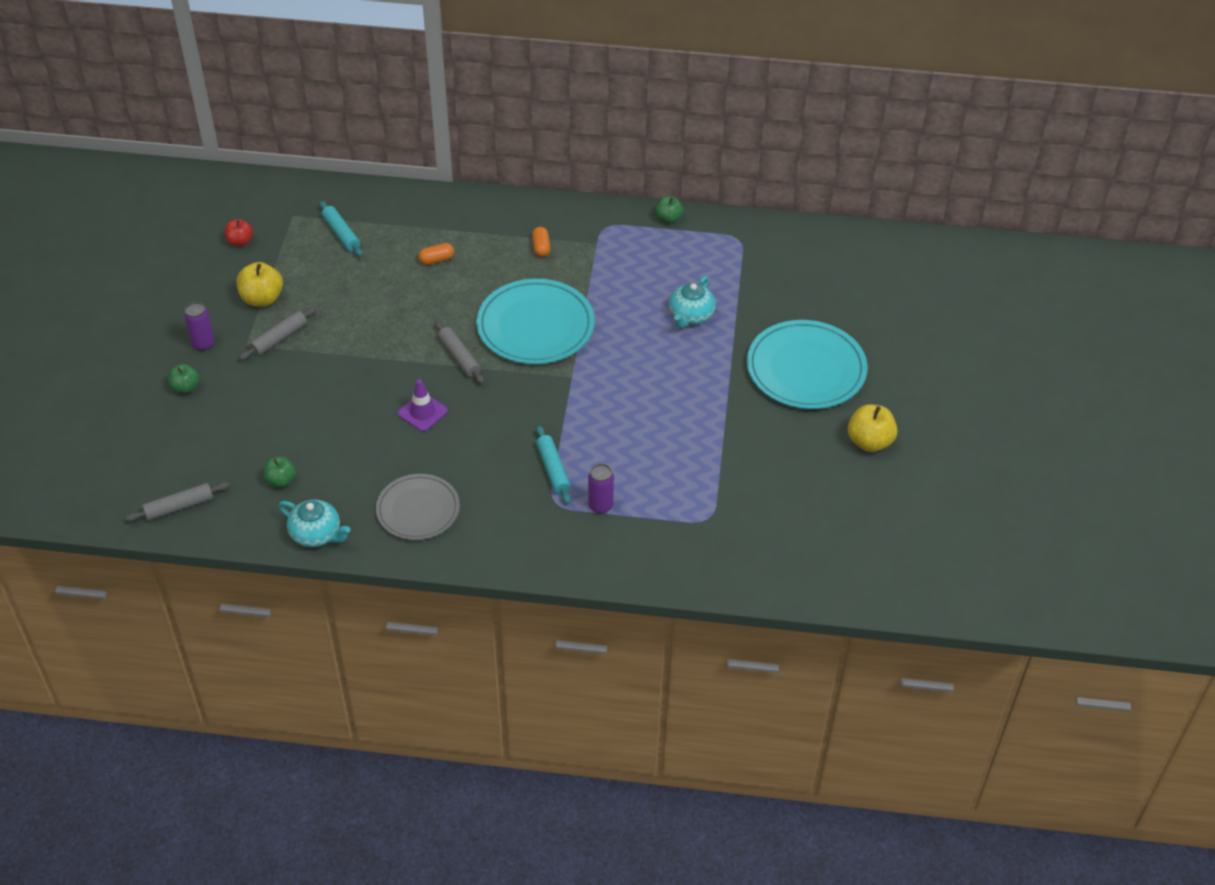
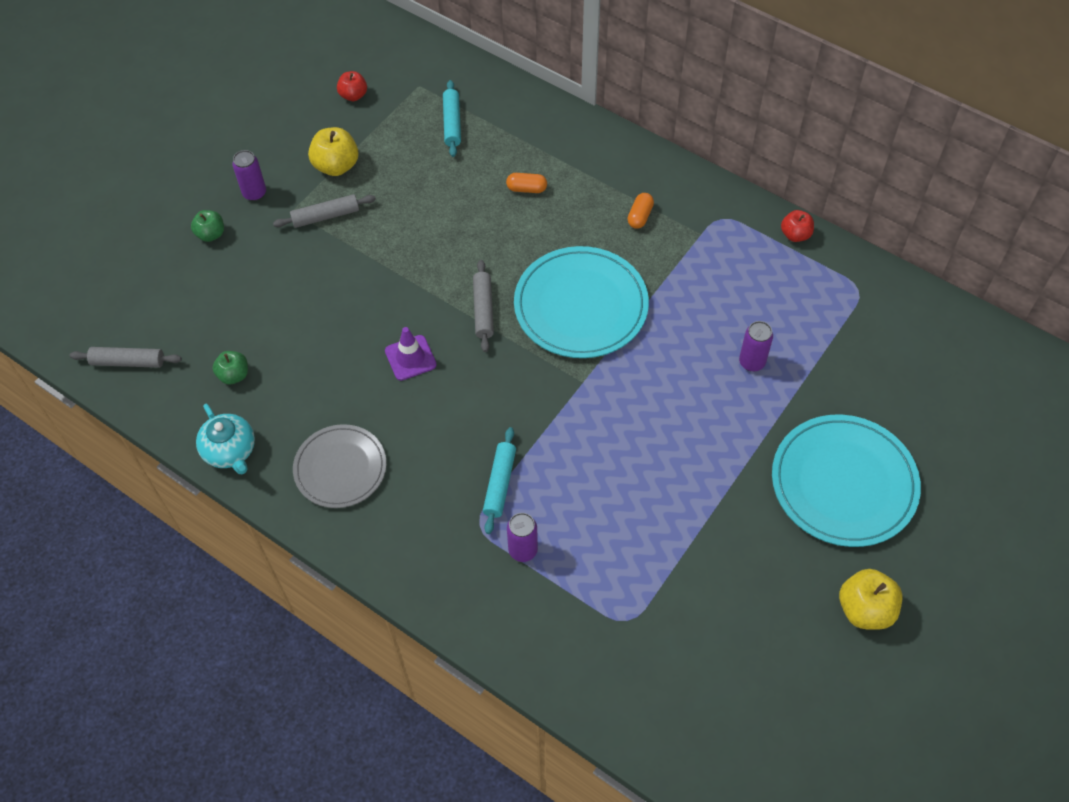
camera: 30 degrees right, 10 degrees up
green apple [655,196,683,224] -> red apple [781,210,814,242]
turquoise teapot [669,276,716,328] -> purple can [739,321,773,372]

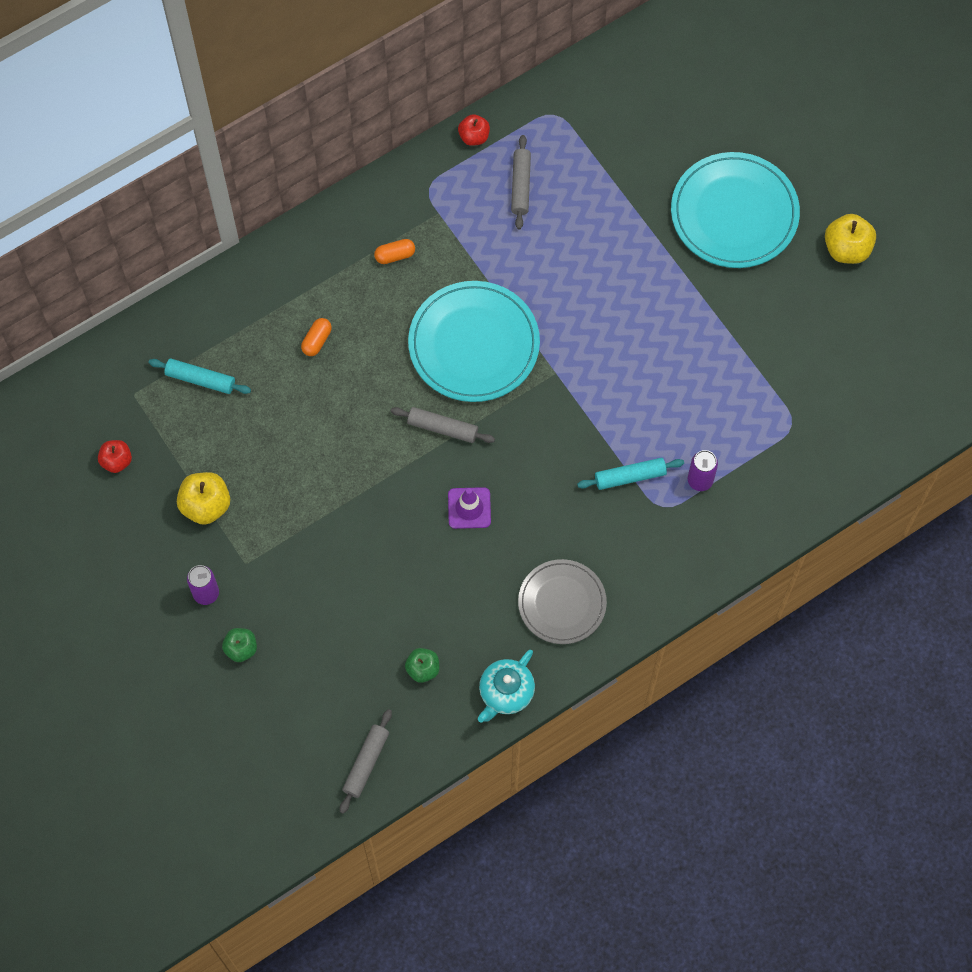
camera: 70 degrees left, 10 degrees up
turquoise teapot [196,404,255,474] -> turquoise teapot turned 135 degrees clockwise [478,650,535,723]
grey rolling pin [273,194,376,228] -> grey rolling pin moved to [511,135,531,229]
turquoise rolling pin [483,427,516,534] -> turquoise rolling pin turned 45 degrees counterclockwise [577,458,684,490]
orange capsule [627,193,654,229] -> orange capsule turned 60 degrees counterclockwise [374,239,415,264]
purple can [739,321,773,372] -> none

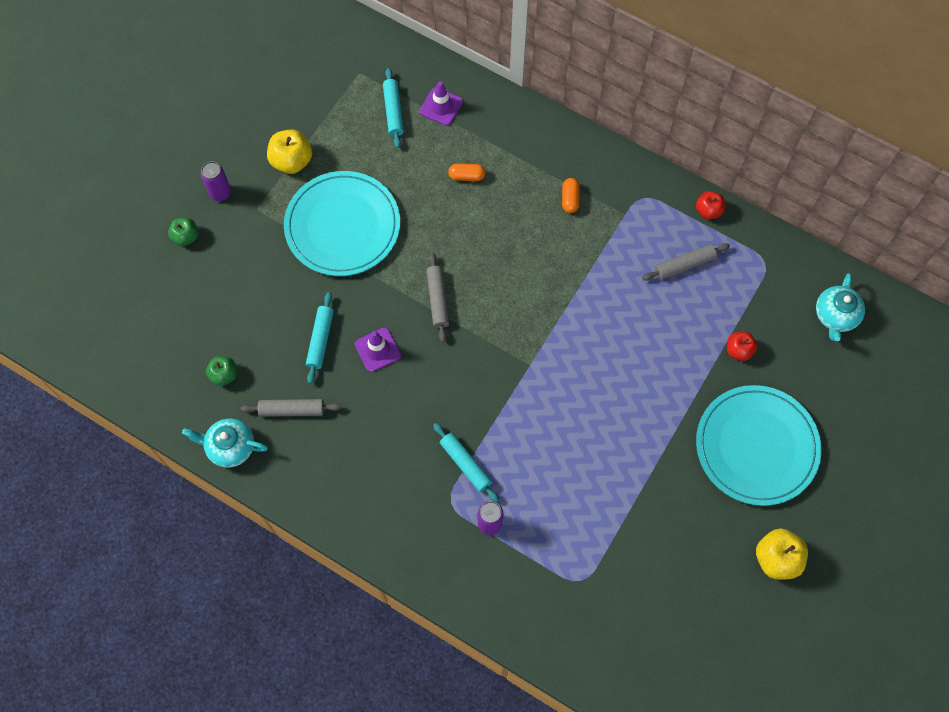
camera: 65 degrees right, 0 degrees up
red apple [98,440,132,473] -> red apple moved to [727,331,758,361]
grey rolling pin [340,709,392,814] -> grey rolling pin moved to [240,399,341,417]
orange capsule [374,239,415,264] -> orange capsule turned 45 degrees clockwise [562,178,580,213]
turquoise plate [408,281,540,402] -> turquoise plate moved to [284,171,400,276]
grey plate [518,559,607,644] -> none
none -> turquoise rolling pin [306,292,334,384]
none -> purple traffic cone [420,81,463,126]
none -> turquoise teapot [816,273,865,341]

